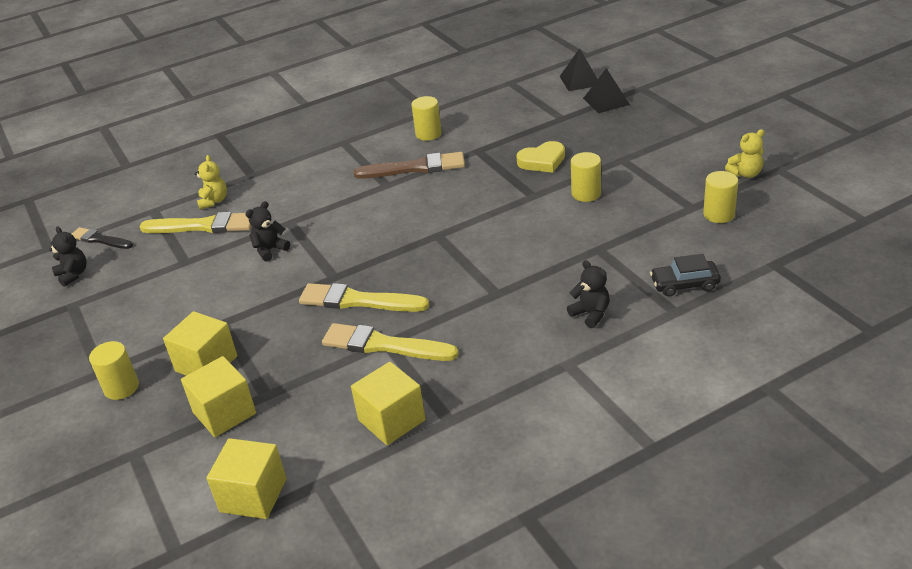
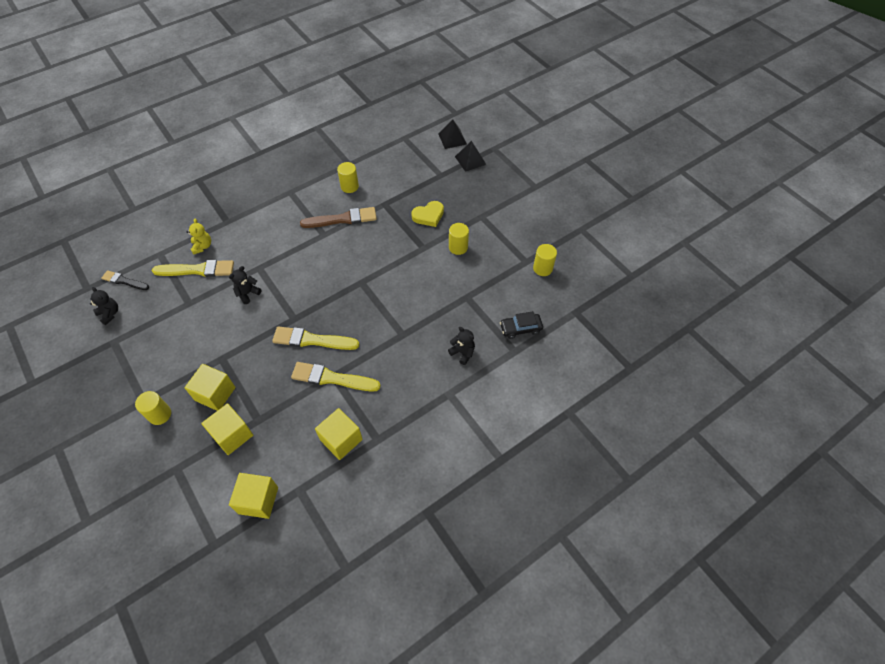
camera: 10 degrees left, 20 degrees up
yellow teddy bear [725,129,765,178] -> none

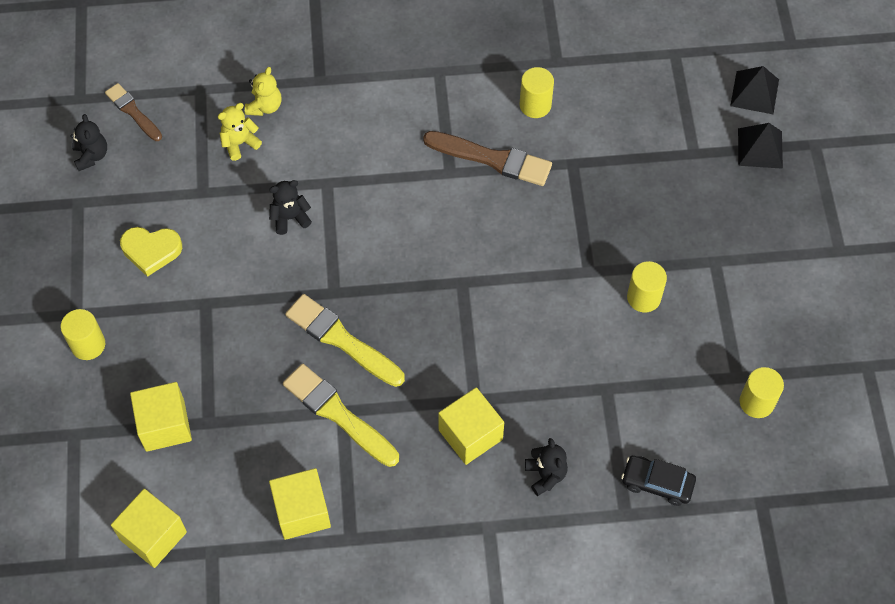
camera: 30 degrees right, 5 degrees up
black brush [101,270,149,290] -> brown brush [105,83,162,141]
yellow brush [152,260,234,277] -> yellow teddy bear [218,103,262,161]
yellow cube [184,364,235,411] -> yellow cube moved to [438,387,504,465]
yellow heart [411,201,444,227] -> yellow heart moved to [120,227,182,277]

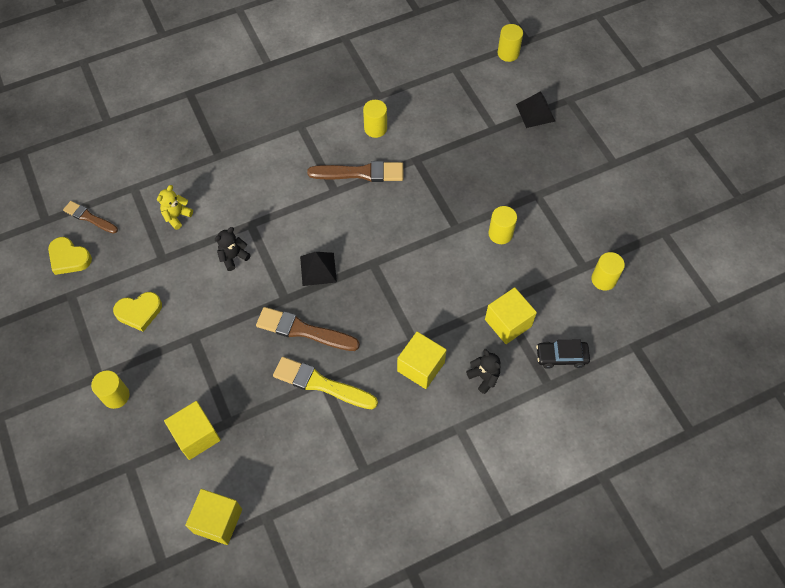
camera: 20 degrees left, 0 degrees up
black teddy bear [70,114,107,171] -> yellow heart [48,237,92,275]
yellow teddy bear [245,67,282,116] -> none
yellow cube [269,468,331,540] -> yellow cube moved to [485,287,537,344]
yellow brush [285,294,405,387] -> brown brush [256,307,360,351]
black pyramid [730,66,779,114] -> black pyramid moved to [300,252,337,286]
none -> yellow cylinder [497,24,523,62]

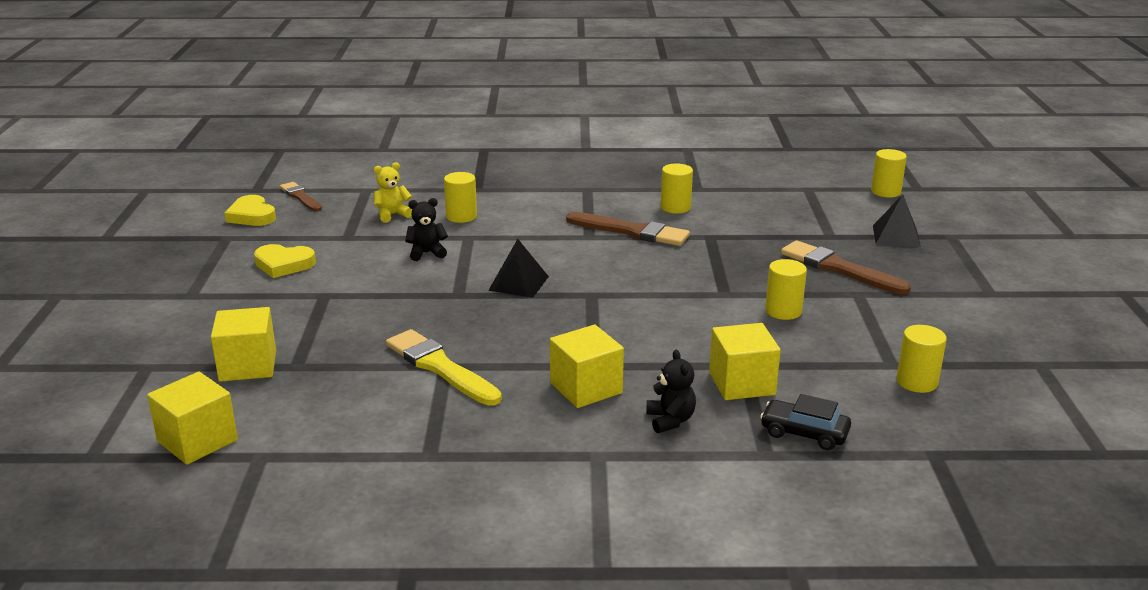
camera: 25 degrees right, 35 degrees down
yellow cylinder [91,370,130,409] -> yellow cylinder moved to [444,172,477,223]
brown brush [256,307,360,351] -> brown brush moved to [781,240,911,295]

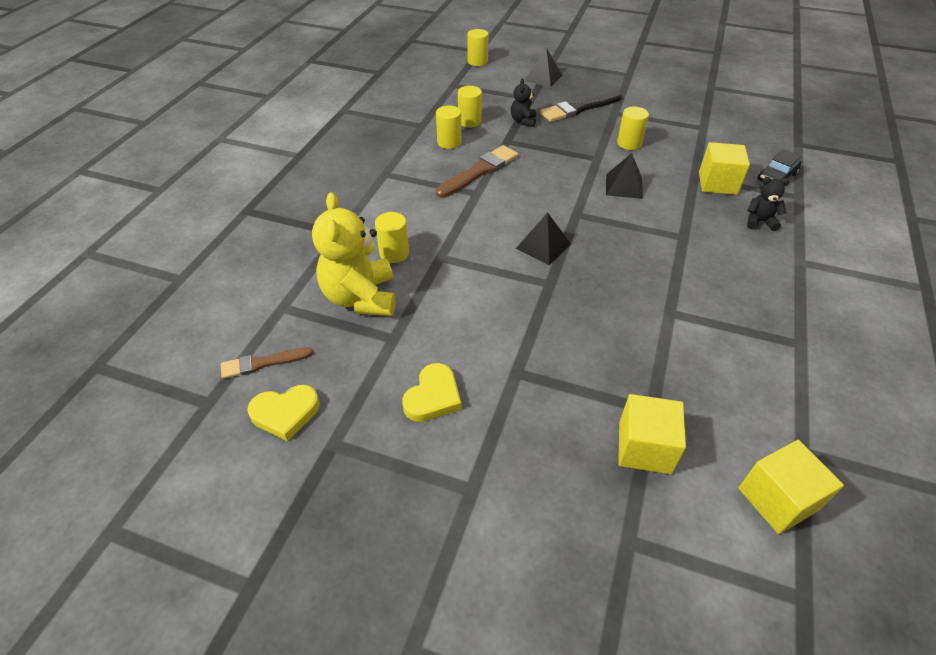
camera: 70 degrees left, 20 degrees up
yellow teddy bear [374,162,412,223] -> yellow teddy bear [312,192,396,316], size x2.04
yellow brush [386,329,502,406] -> none
black teddy bear [405,198,448,261] -> black teddy bear moved to [511,79,536,127]
yellow cube [550,325,624,408] -> none
brown brush [781,240,911,295] -> black brush [540,91,622,122]
yellow cylinder [897,325,947,393] -> yellow cylinder moved to [458,86,482,127]
none -> black pyramid [606,153,643,199]

